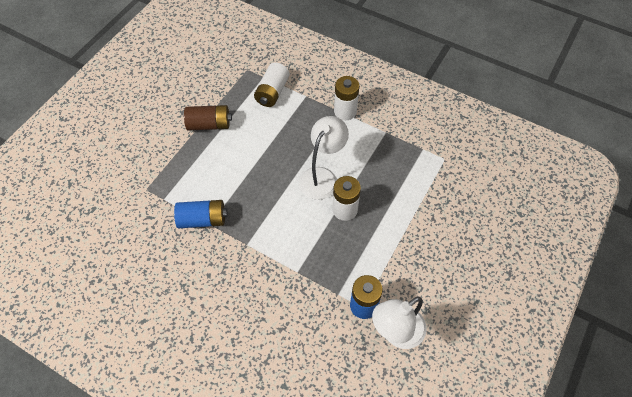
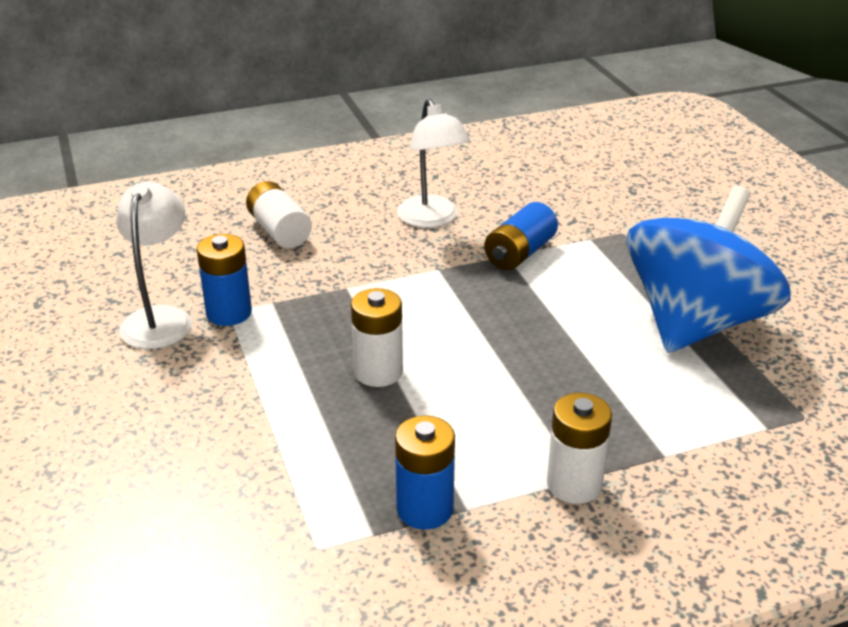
camera: 130 degrees right, 25 degrees down
brown battery [184,105,232,131] -> blue spinning top [627,186,791,353]
white battery [254,63,289,107] -> white battery moved to [246,181,312,248]
white lamp [299,116,349,200] -> white lamp moved to [397,98,471,228]
none -> blue battery [395,416,455,530]

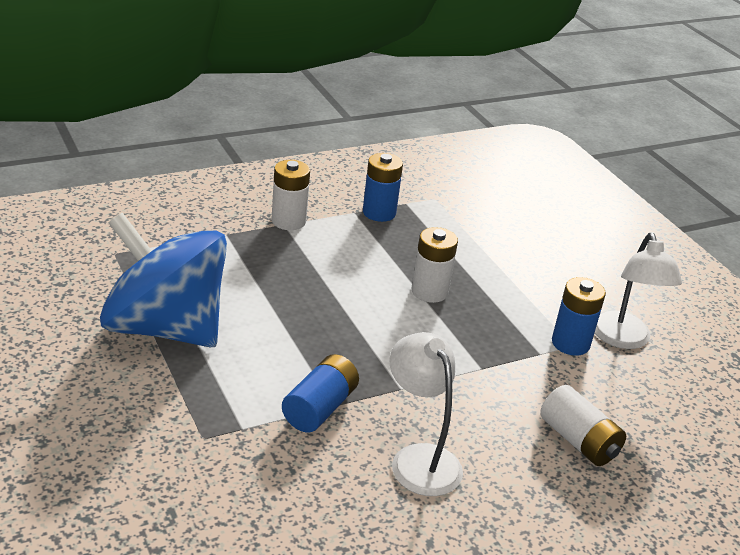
camera: 170 degrees right, 0 degrees up
blue spinning top [627,186,791,353] -> blue spinning top turned 90 degrees clockwise [100,213,227,347]

